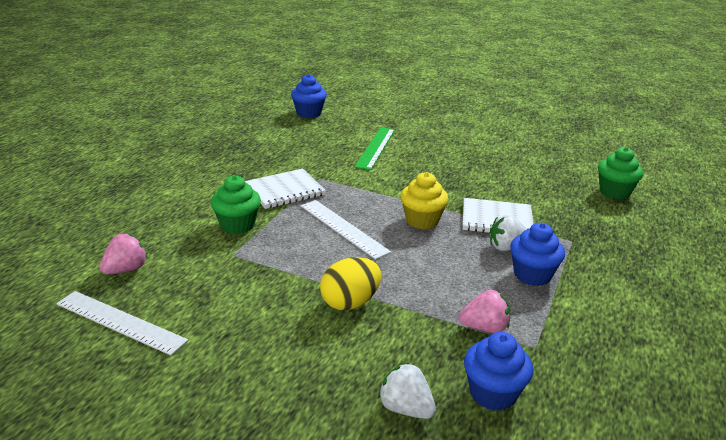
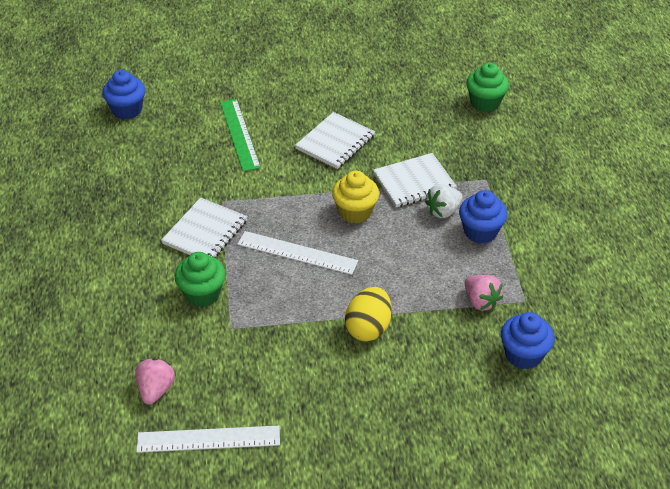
camera: 30 degrees left, 15 degrees up
white strawberry [378,363,436,419] -> none
pink strawberry [459,290,510,333] -> pink strawberry turned 90 degrees clockwise [465,275,503,311]
none -> white notebook [295,112,375,169]

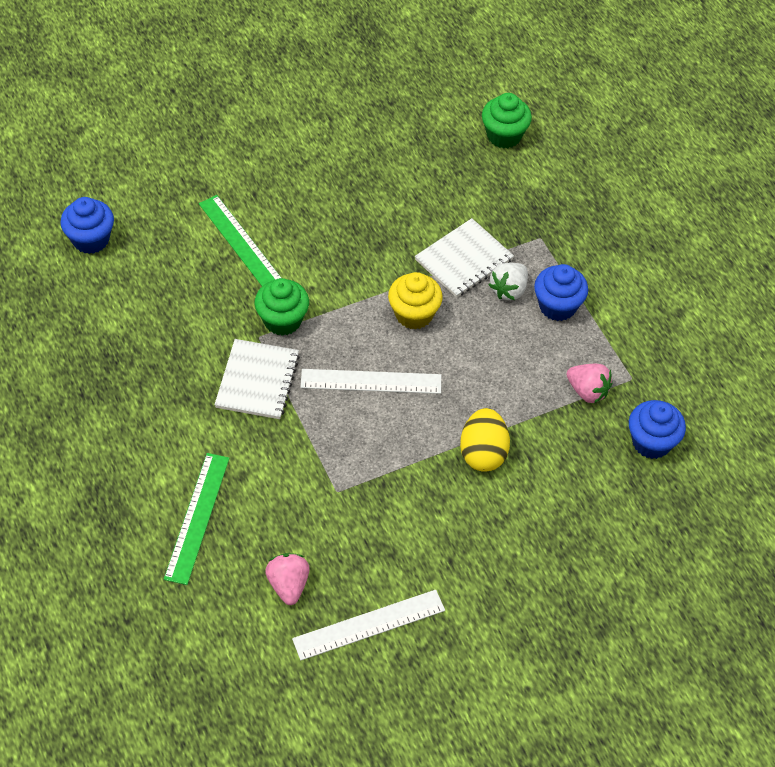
camera: 20 degrees left, 10 degrees up
green cupcake [175,252,226,307] -> green cupcake moved to [255,278,309,336]
white notebook [295,112,375,169] -> none
none -> green ruler [164,453,230,585]

